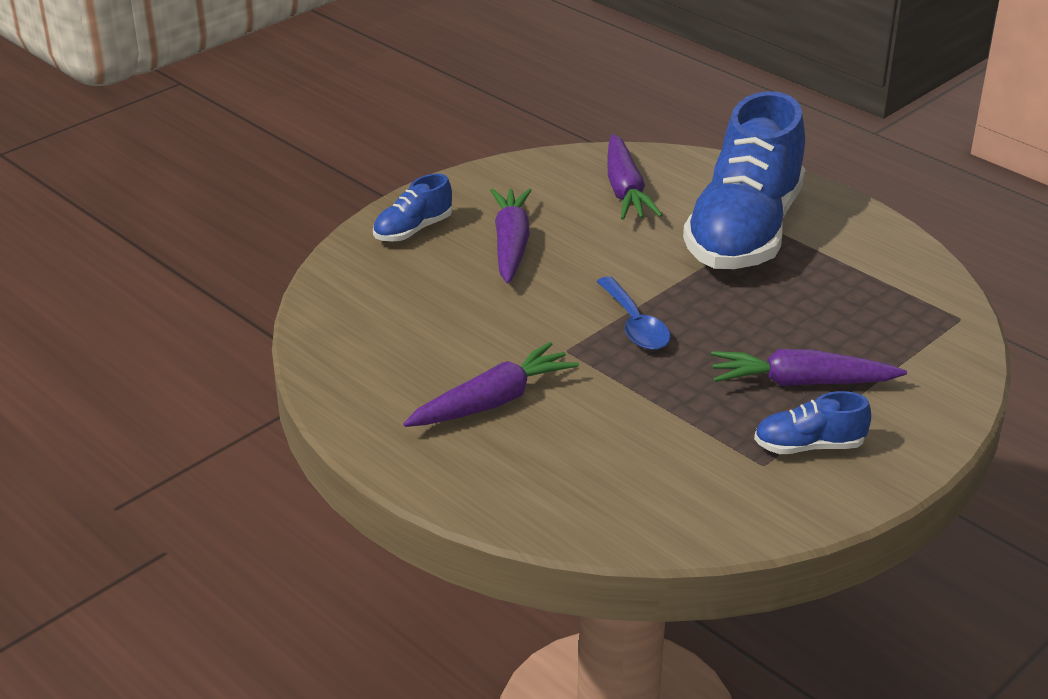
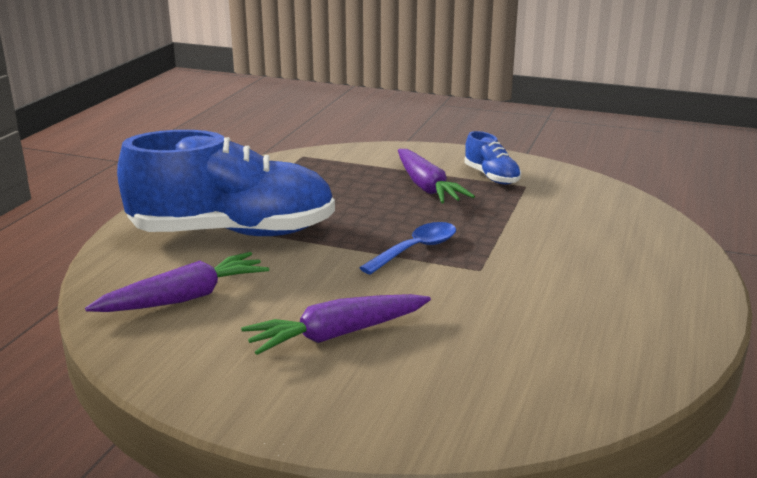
camera: 115 degrees left, 10 degrees down
blue shoe [373,174,452,241] -> none
purple carrot [403,342,579,427] -> none

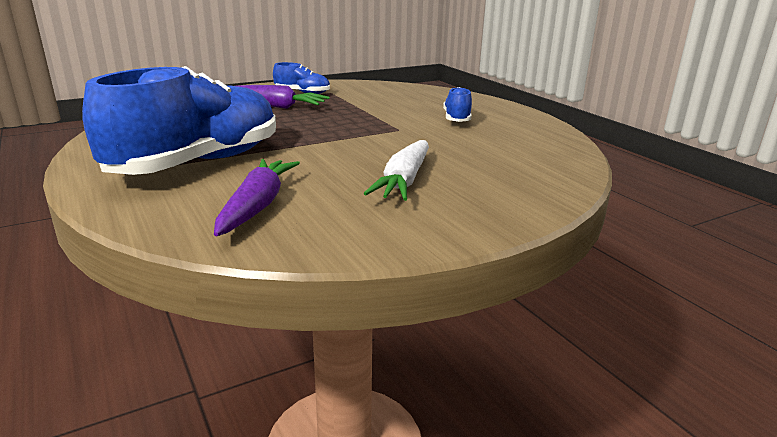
camera: 50 degrees left, 0 degrees up
purple carrot [241,294,431,355] -> white carrot [364,140,429,201]
blue spoon [359,222,456,275] -> none
none -> blue shoe [443,87,472,122]

